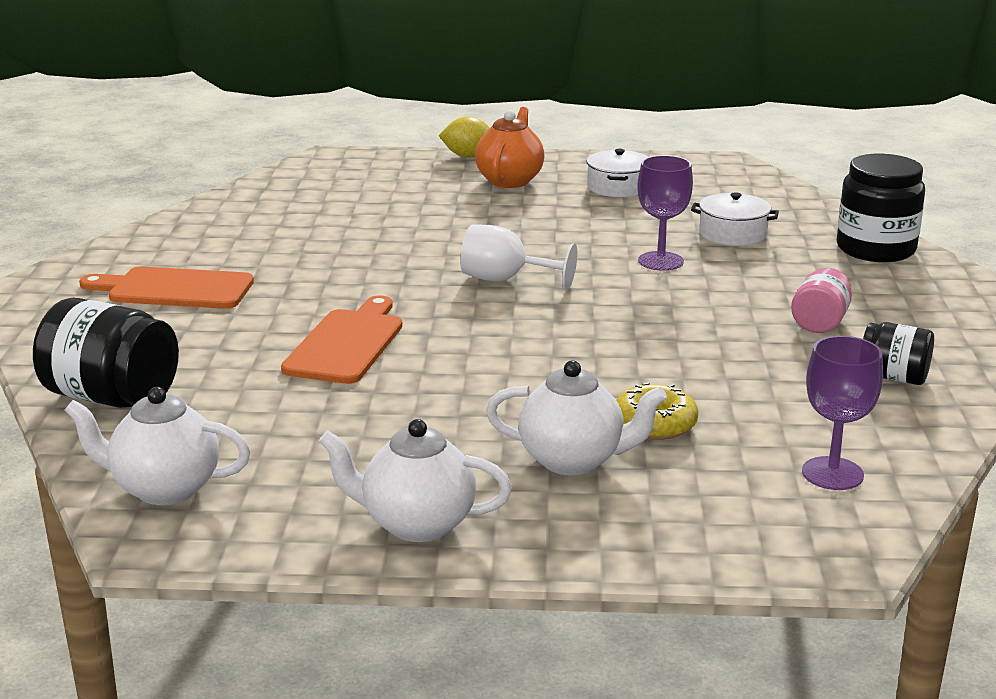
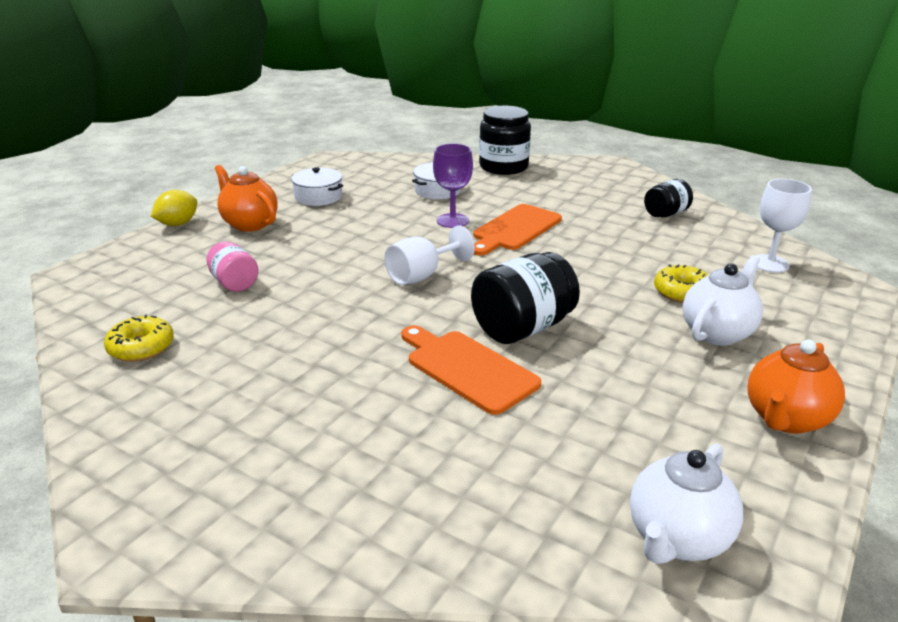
camera: 60 degrees left, 5 degrees up
black jar [33,298,179,408] -> black jar moved to [471,252,580,344]
orange cutting board [79,267,254,309] -> orange cutting board moved to [473,204,562,256]
white teapot [319,419,512,542] -> orange teapot [747,339,845,434]
pink jar [791,268,852,333] -> pink jar moved to [206,242,259,292]
purple goblet [802,336,883,490] -> white goblet [755,179,812,273]
none -> yellow donut [104,315,174,362]

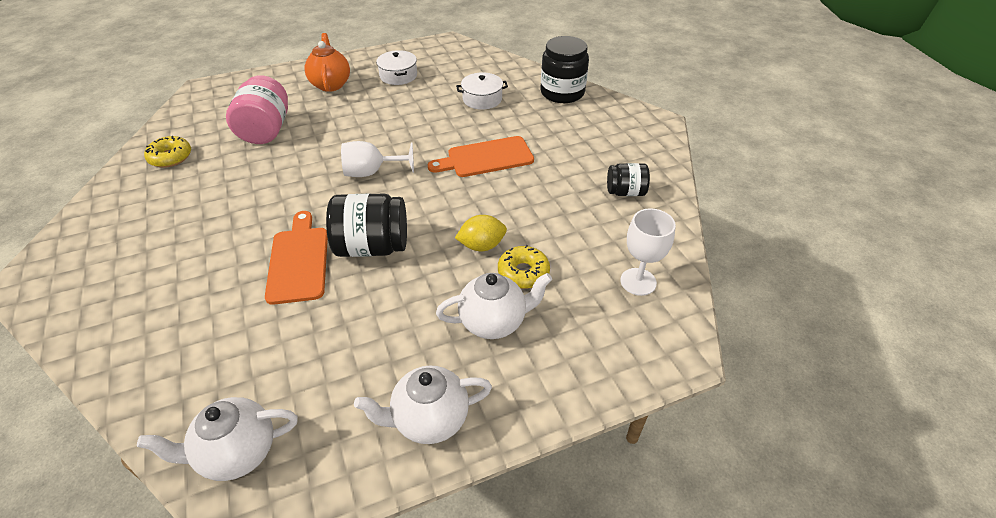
camera: 35 degrees right, 15 degrees up
yellow lemon [151,190,197,226] -> yellow lemon moved to [455,215,507,251]
pink jar [206,242,259,292] -> pink jar [226,75,288,144], size x1.71
purple goblet [433,143,473,228] -> none
orange teapot [747,339,845,434] -> white teapot [354,365,492,444]

